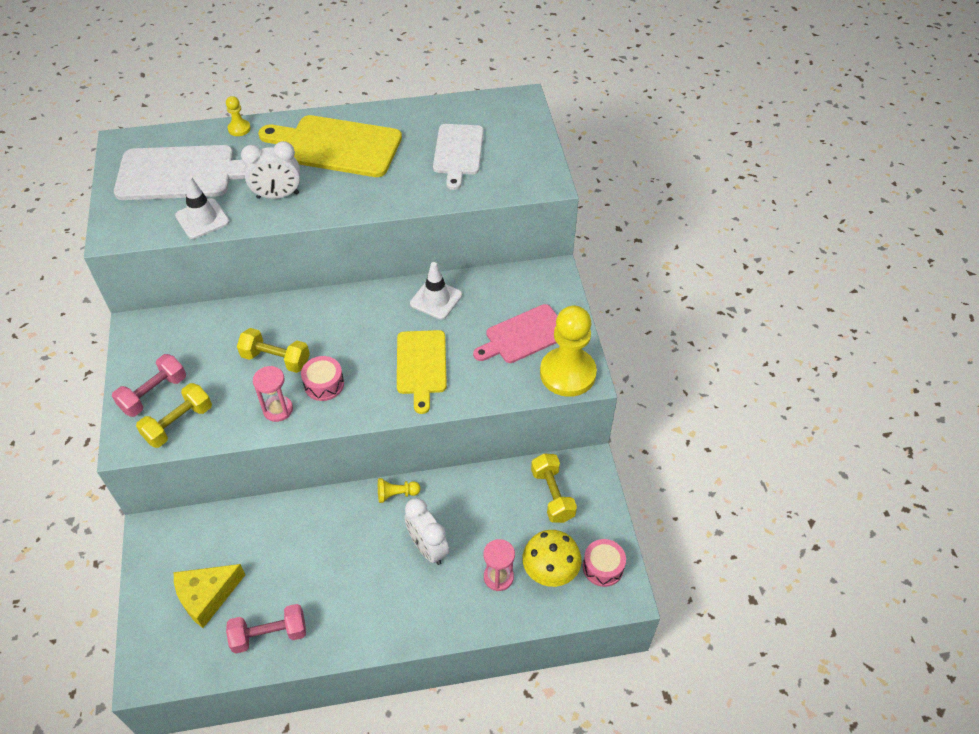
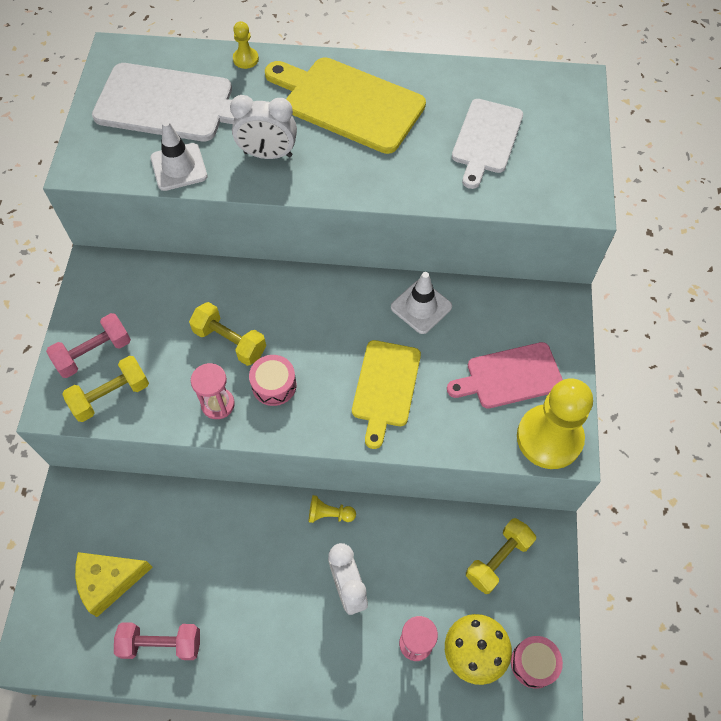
camera: 15 degrees right, 10 degrees up
yellow dumbbell [531,453,577,523] -> yellow dumbbell turned 45 degrees clockwise [466,518,536,594]

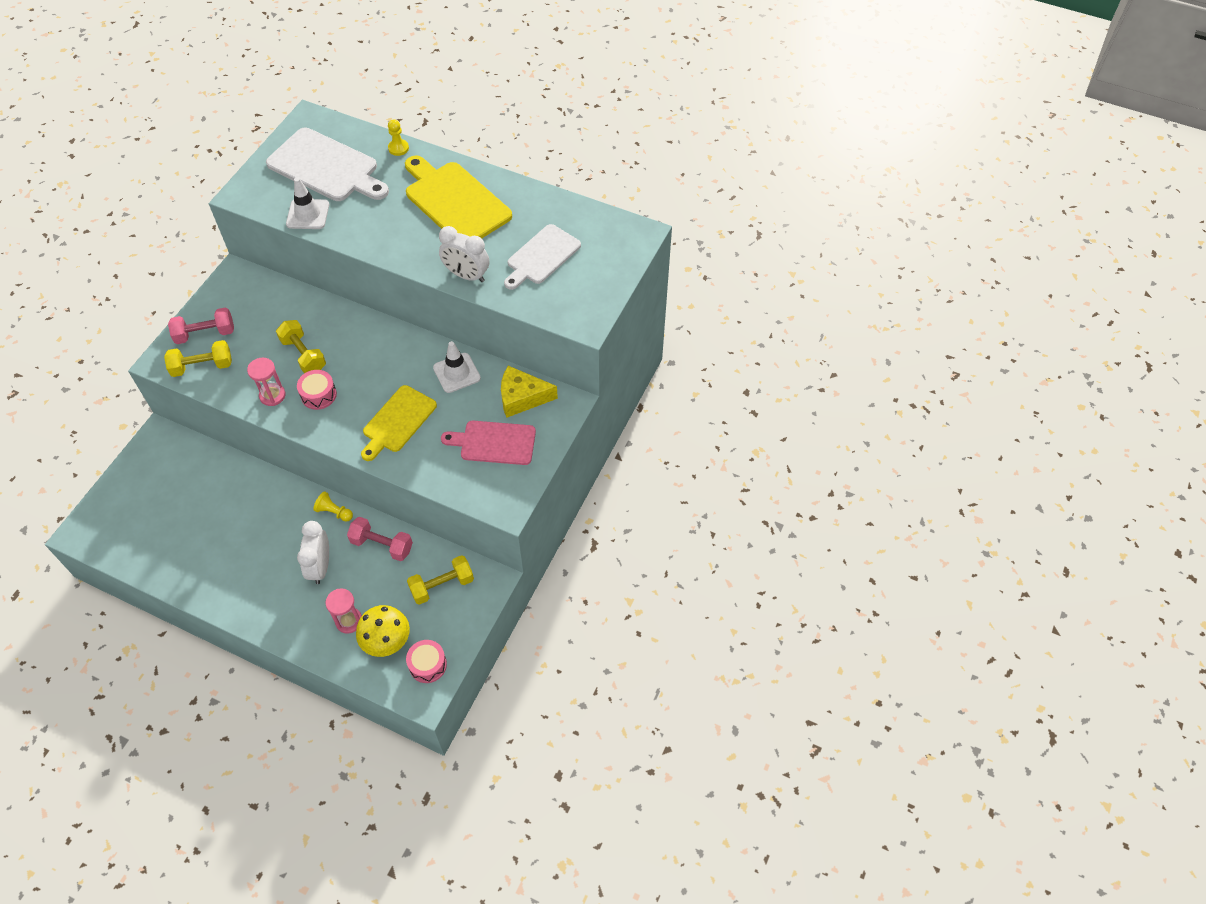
camera: 20 degrees right, 5 degrees down
yellow cheese [75,552,153,617] -> yellow cheese moved to [501,366,558,418]
pink dumbbell [114,622,200,660] -> pink dumbbell moved to [347,517,413,561]
white clock [230,95,297,159] -> white clock moved to [439,226,489,282]
yellow pawn [517,378,593,469] -> none

